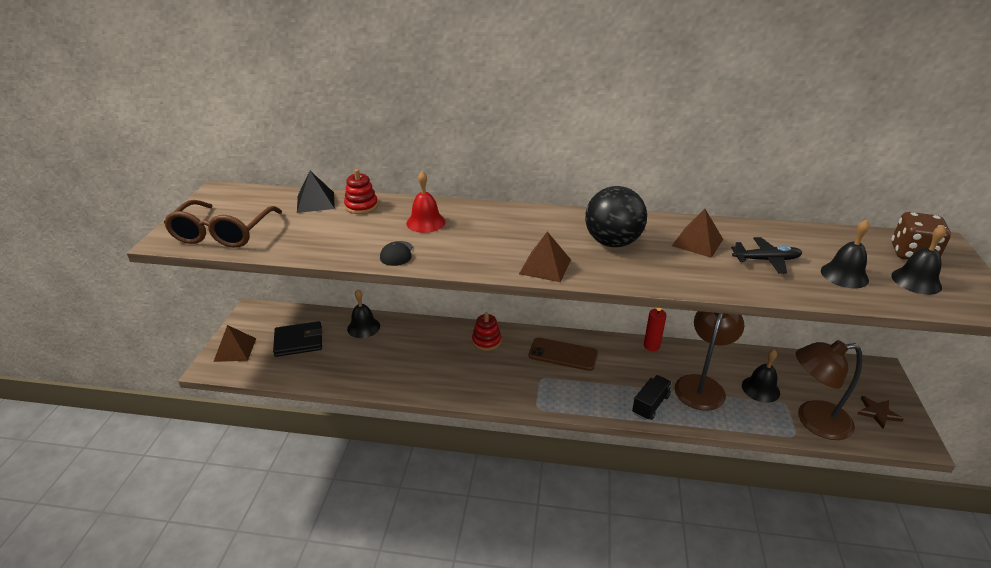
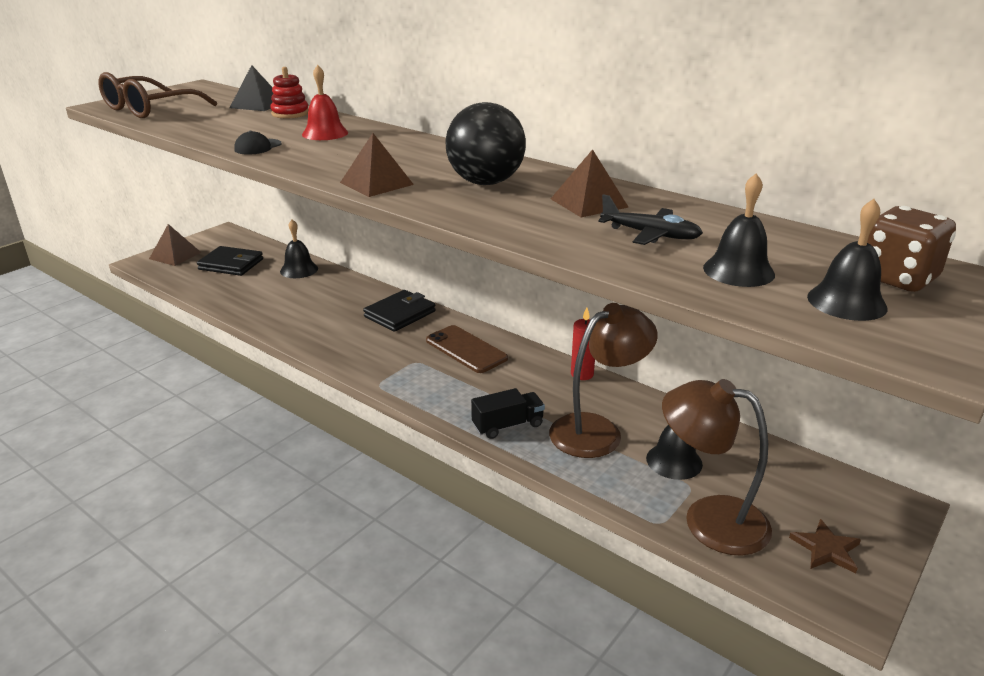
camera: 30 degrees right, 5 degrees down
red stacking toy [472,312,501,351] -> black wallet [363,290,436,332]

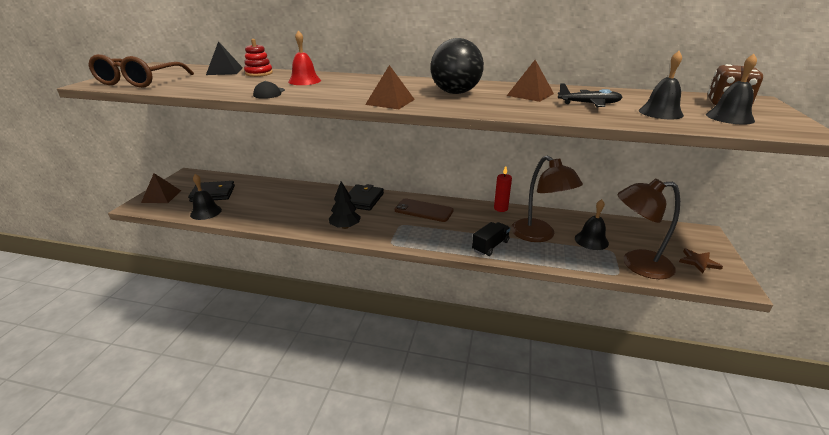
camera: 25 degrees left, 0 degrees up
black bell [280,219,318,278] -> black bell moved to [190,174,222,220]
brown lamp [549,303,658,458] -> brown lamp turned 120 degrees clockwise [511,156,583,242]
none -> black tree [329,181,361,229]

